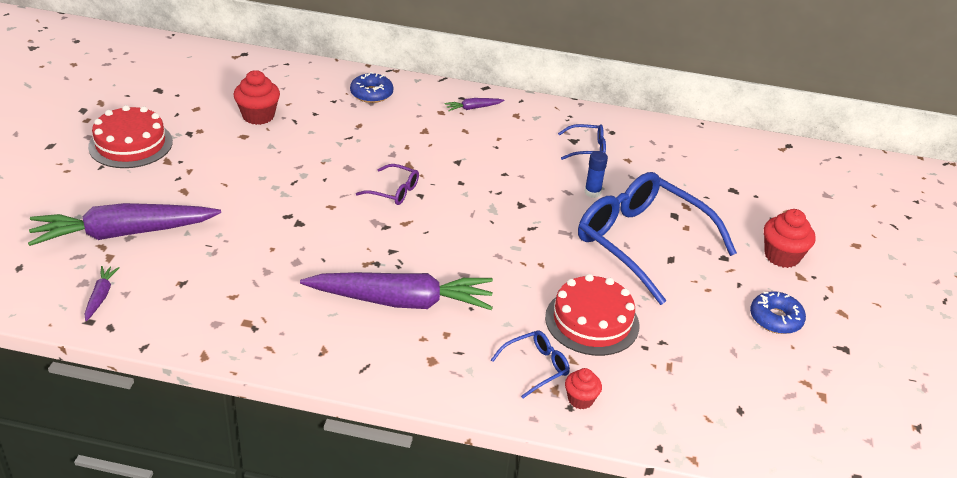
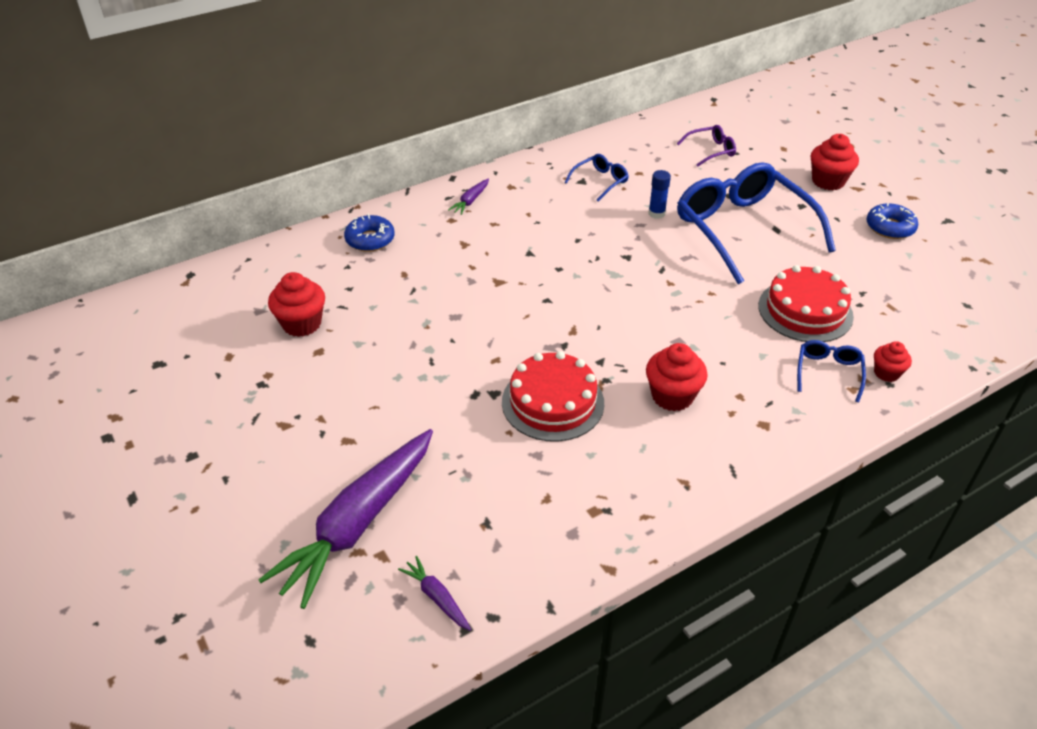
camera: 40 degrees left, 5 degrees up
red cake [88,105,173,168] -> red cake moved to [502,351,604,442]
purple carrot [300,272,493,310] -> red cupcake [646,343,708,411]
purple glasses [356,164,419,205] -> purple glasses moved to [677,125,736,167]
blue glasses [578,172,737,305] -> blue glasses turned 60 degrees clockwise [677,162,836,284]

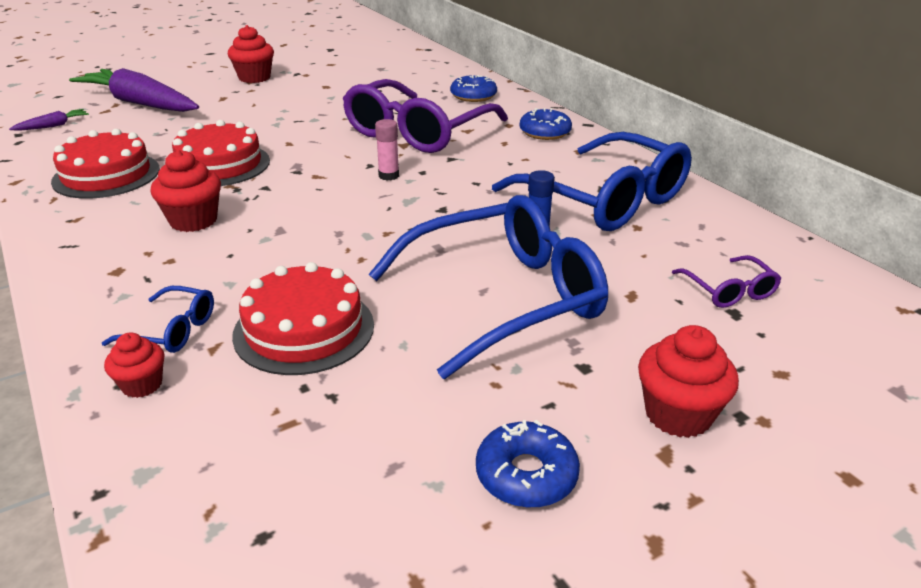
camera: 90 degrees right, 10 degrees down
red cupcake [268,272,325,337] -> red cupcake moved to [228,25,274,83]
purple carrot [448,178,489,215] -> blue donut [520,108,572,140]
blue glasses [564,154,629,202] -> blue glasses [492,132,692,231], size x2.33
none -> red cake [51,129,160,199]
none -> purple glasses [343,79,508,153]
none -> pink glue stick [375,119,399,181]

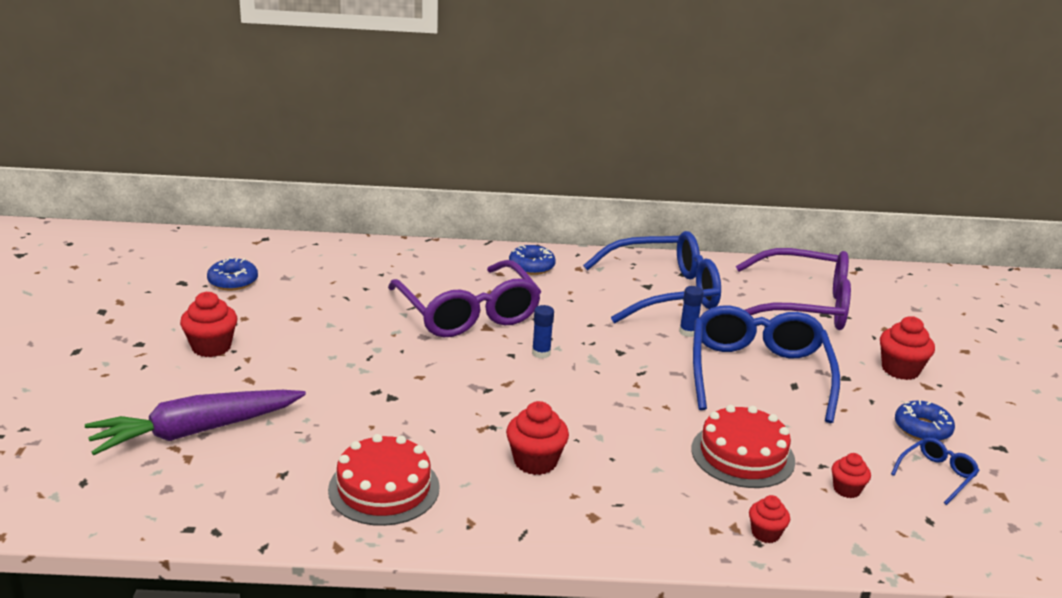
camera: 60 degrees left, 5 degrees down
purple carrot [9,109,89,131] -> none
blue glasses [102,286,214,353] -> blue glasses moved to [891,437,979,505]
red cake [172,120,270,186] -> none
pink glue stick [375,119,399,181] -> blue glue stick [532,305,554,359]
blue donut [450,75,497,102] -> blue donut moved to [207,257,258,291]
purple glasses [672,255,781,308] -> purple glasses [736,248,851,330], size x2.33
none -> red cupcake [832,453,871,498]

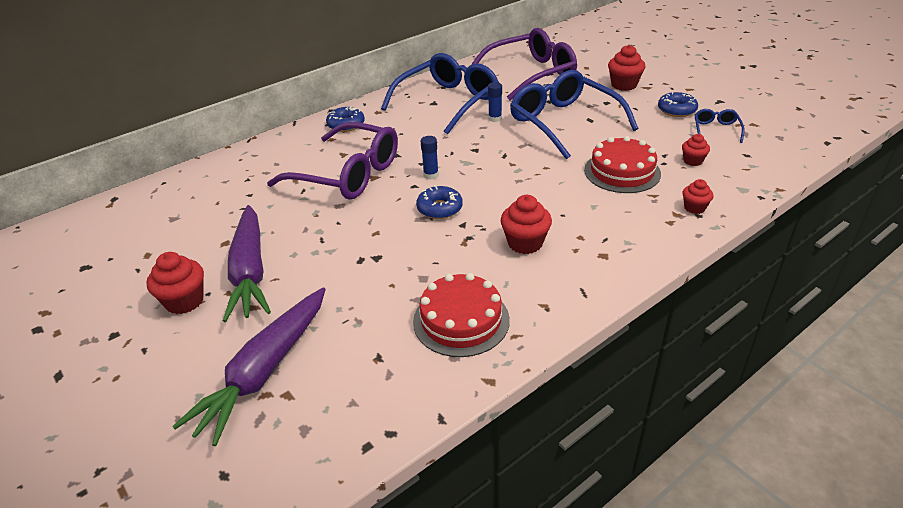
camera: 35 degrees left, 10 degrees up
blue donut [207,257,258,291] -> blue donut moved to [416,185,463,219]
none -> purple carrot [223,205,271,322]

